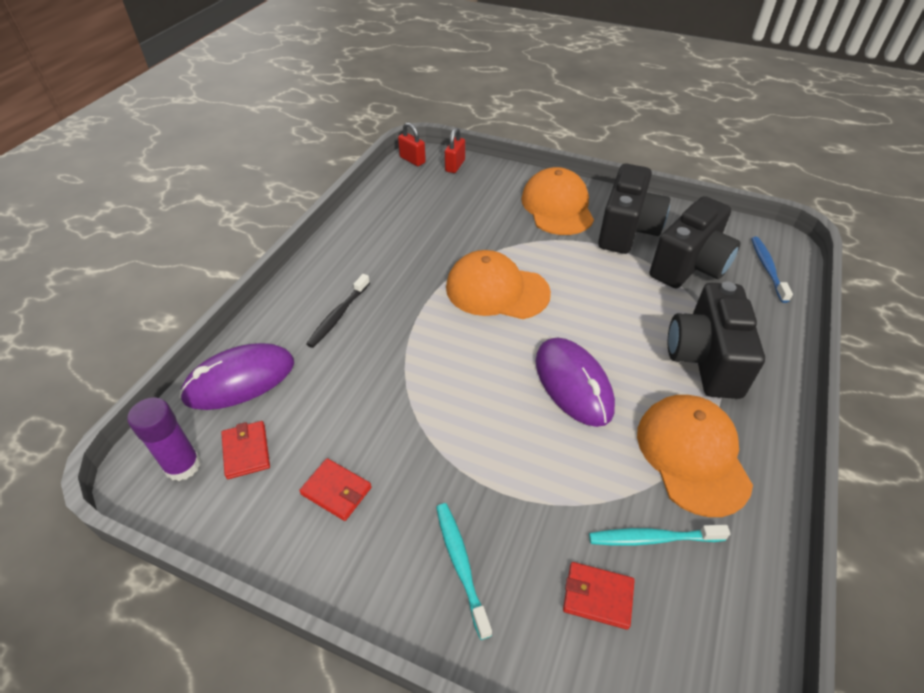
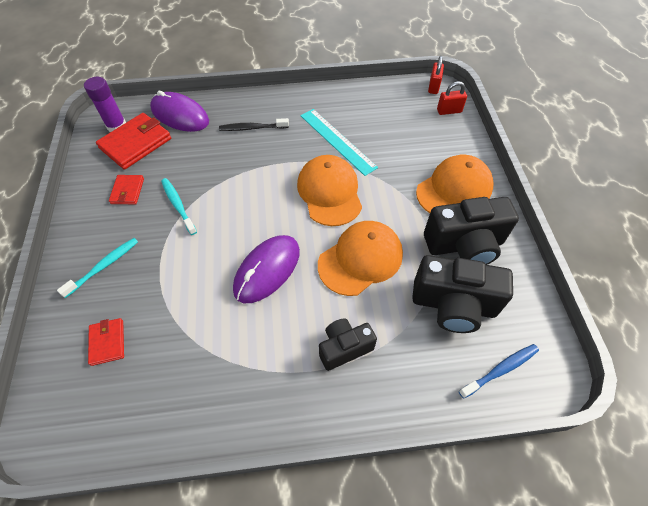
camera: 60 degrees right, 10 degrees up
red wallet [221,421,270,479] -> red wallet [96,113,171,170], size x1.82
turquoise toothbrush [589,525,730,546] -> turquoise toothbrush moved to [161,178,197,235]
orange cap [637,395,753,517] -> orange cap moved to [318,221,403,296]
black camera [668,281,765,399] -> black camera [319,318,377,371], size x0.61
none -> turquoise ruler [300,109,378,176]

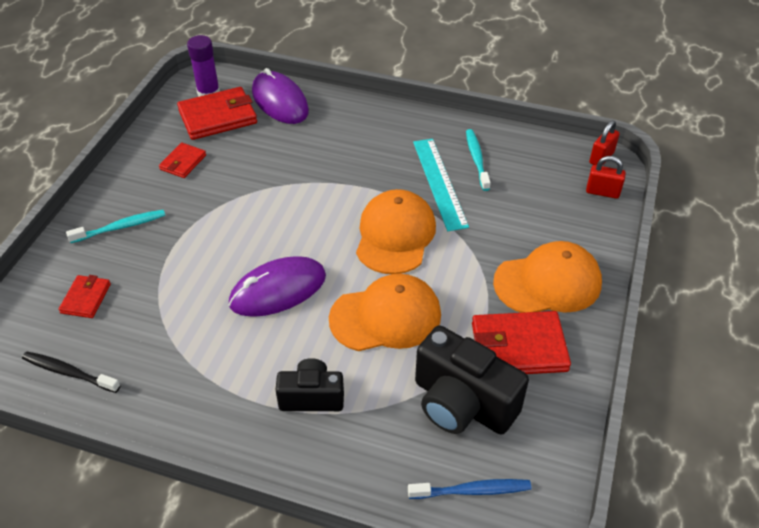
camera: 25 degrees right, 10 degrees down
turquoise toothbrush [161,178,197,235] -> turquoise toothbrush moved to [466,129,491,191]
black toothbrush [219,118,289,131] -> black toothbrush moved to [22,351,120,393]
black camera [424,197,519,265] -> red wallet [472,311,571,374]

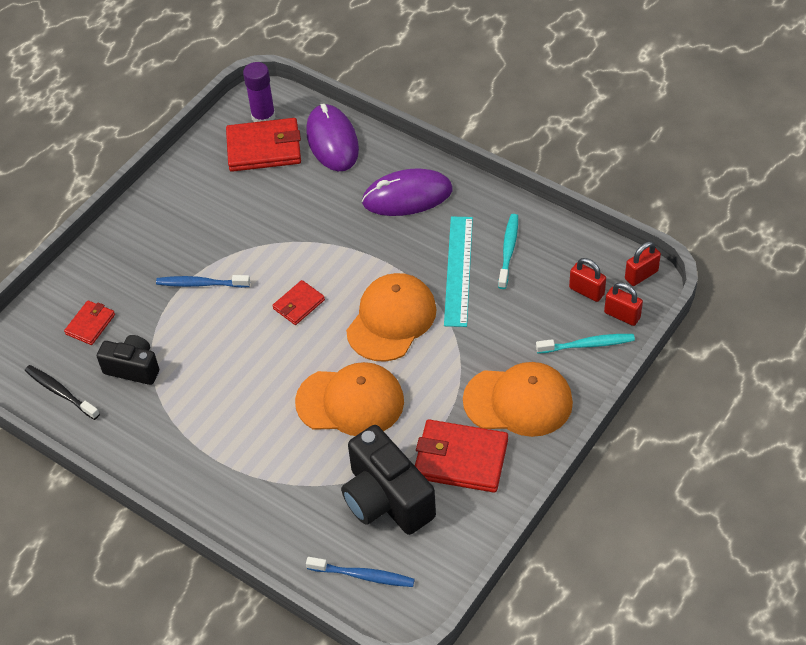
camera: 20 degrees right, 5 degrees up
turquoise toothbrush [66,210,165,243] -> turquoise toothbrush moved to [536,334,635,354]
red wallet [159,143,206,178] -> red wallet moved to [272,280,325,325]
purple mouse [229,256,326,317] -> purple mouse moved to [362,168,452,216]
black camera [275,358,344,411] -> black camera moved to [96,335,159,385]
none -> blue toothbrush [156,275,250,288]
none -> red padlock [569,258,606,302]

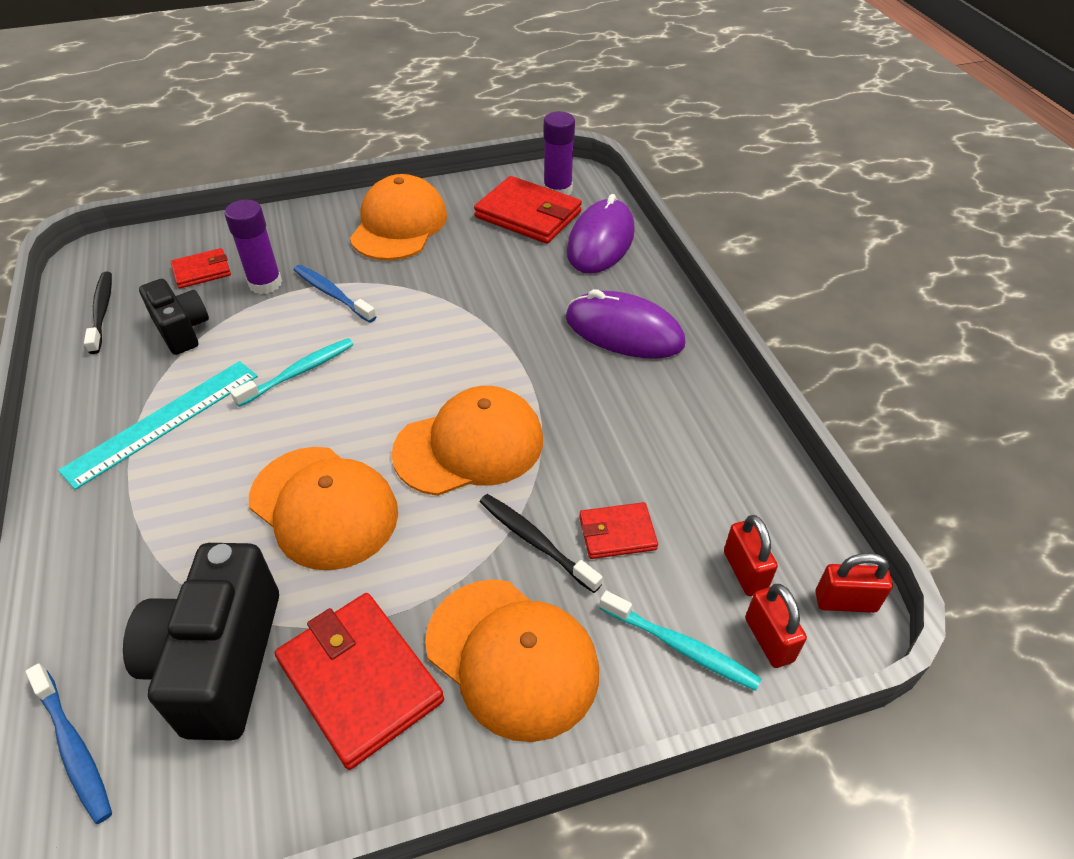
camera: 35 degrees right, 5 degrees down
red wallet [272,280,325,325] -> red wallet moved to [579,502,658,559]
turquoise ruler [444,217,473,327] -> turquoise ruler moved to [58,361,258,490]
turquoise toothbrush [498,214,518,289] -> turquoise toothbrush moved to [230,338,354,407]
none -> purple glue stick [225,200,282,294]
none -> orange cap [350,174,447,260]
none -> black toothbrush [480,494,603,593]

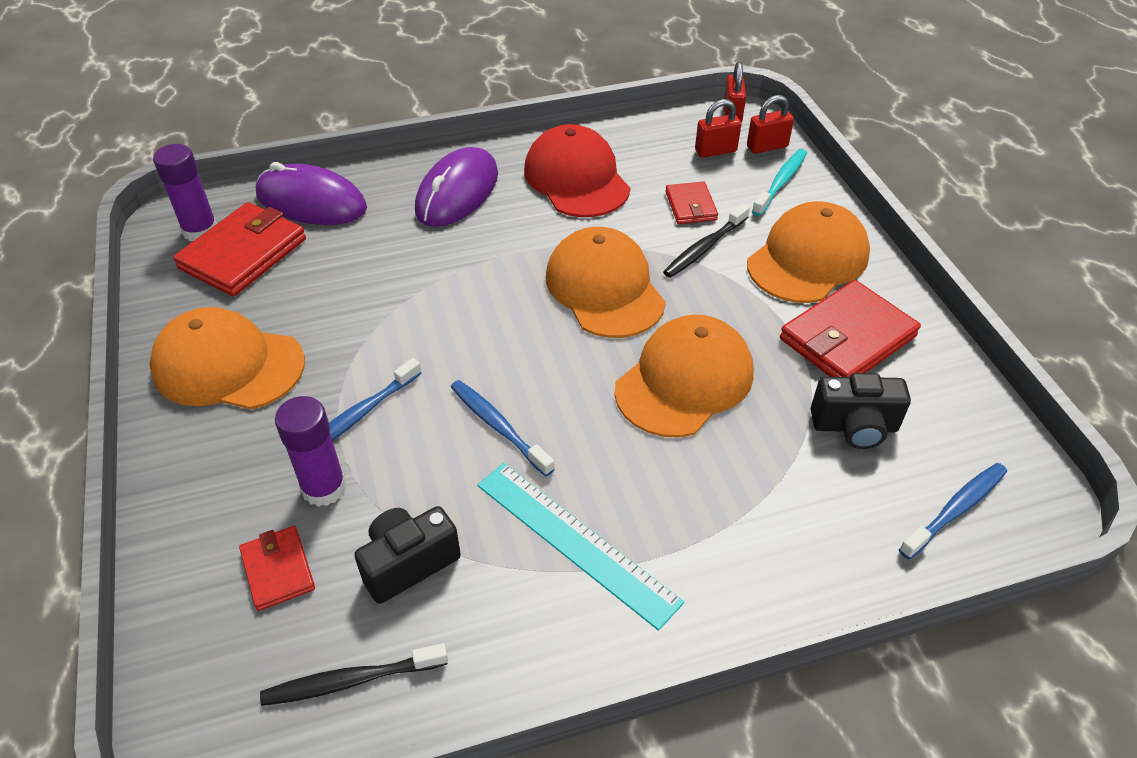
camera: 90 degrees left, 0 degrees up
black camera [123,543,279,741] -> black camera [811,373,911,449], size x0.61
turquoise toothbrush [230,338,354,407] -> blue toothbrush [451,380,555,476]
none -> red cap [524,124,630,217]

